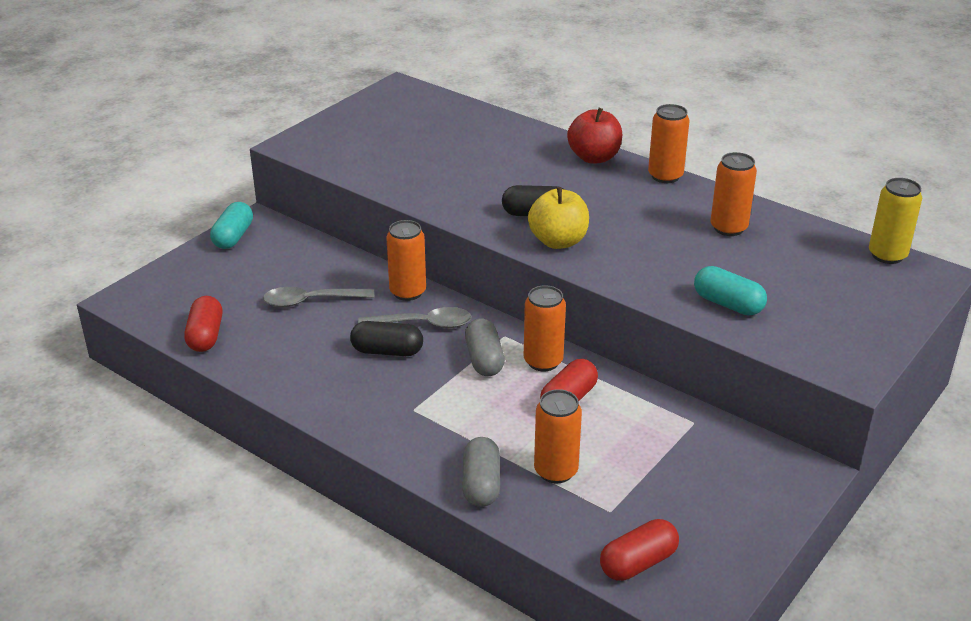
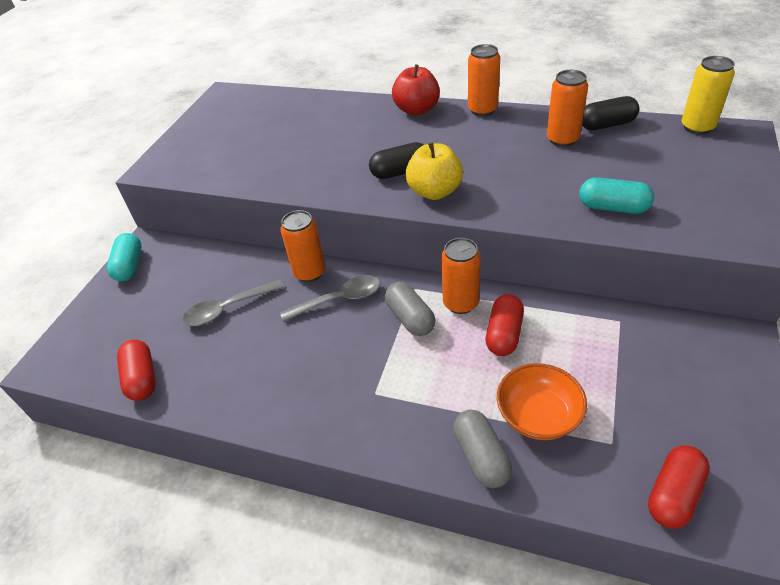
camera: 15 degrees left, 10 degrees up
black capsule [350,321,423,356] -> black capsule moved to [582,96,639,130]
orange can [534,389,582,484] -> orange bowl [497,363,587,440]

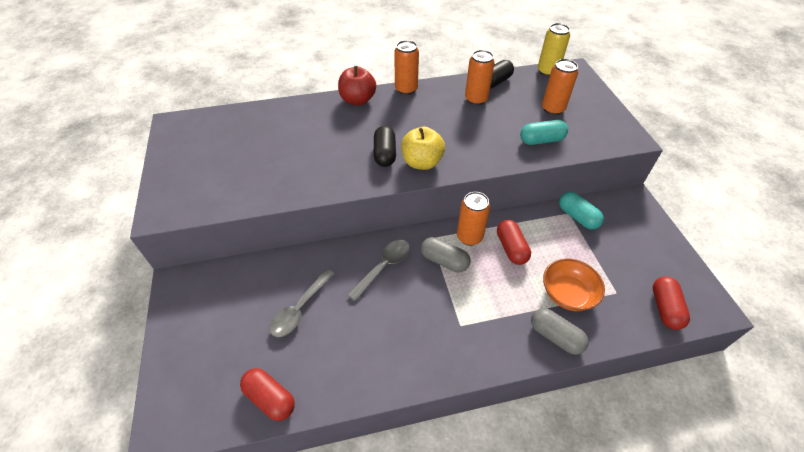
camera: 35 degrees left, 5 degrees up
turquoise capsule [107,233,141,282] -> turquoise capsule moved to [559,192,604,230]
orange can [281,210,326,282] -> orange can moved to [542,59,578,115]
black capsule [369,142,424,179] -> black capsule turned 45 degrees counterclockwise [374,126,396,167]

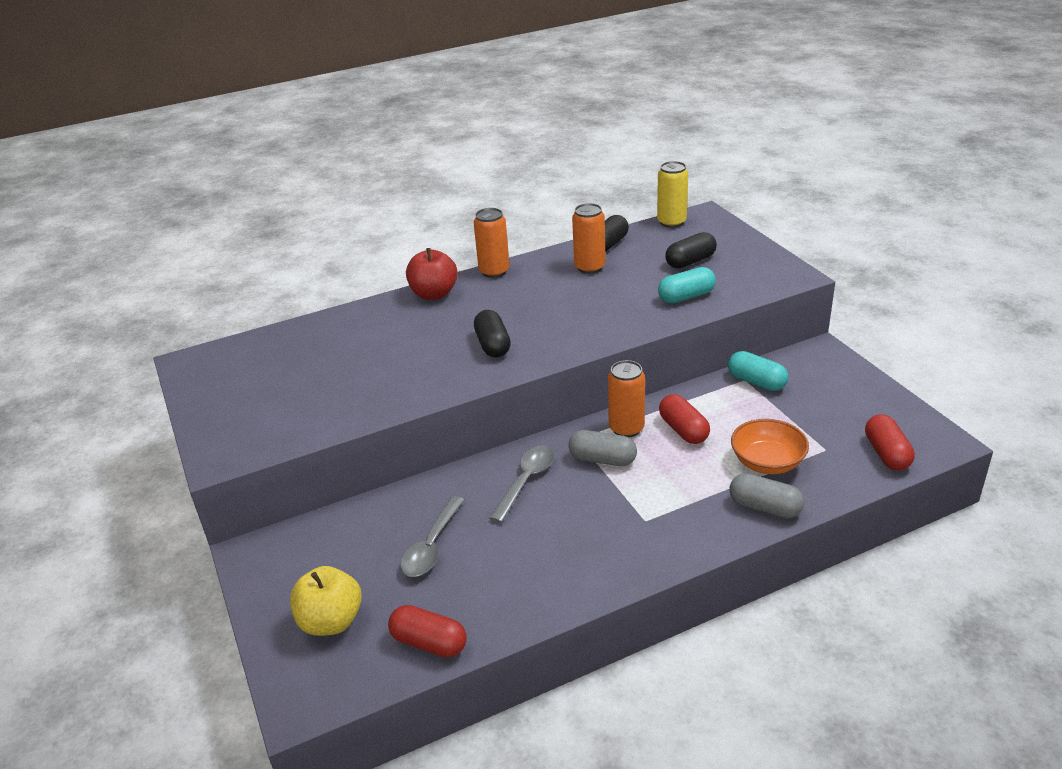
camera: 10 degrees left, 15 degrees down
yellow apple [401,127,445,170] -> yellow apple moved to [290,566,362,636]
orange can [542,59,578,115] -> black capsule [665,232,717,269]

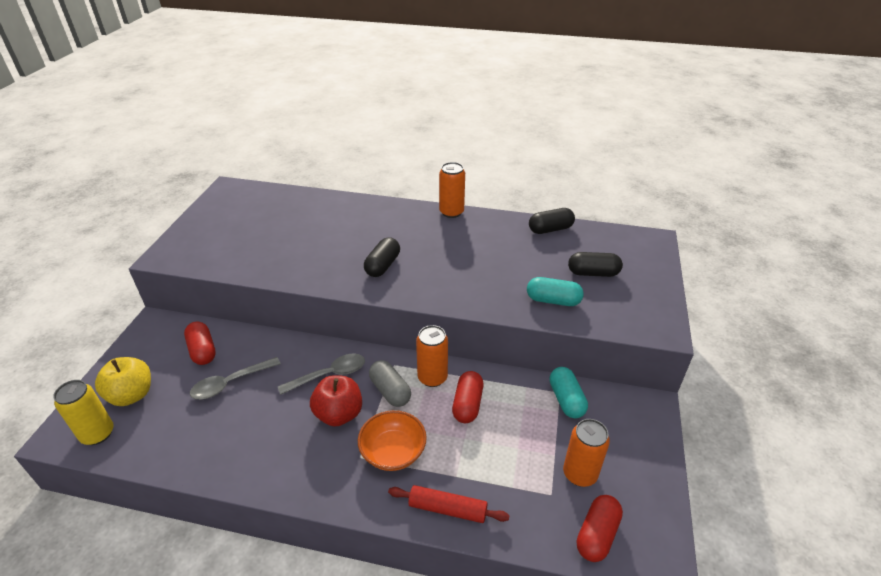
camera: 35 degrees right, 5 degrees up
red capsule [388,605,467,658] -> red capsule moved to [184,322,216,365]
red apple [406,248,458,300] -> red apple moved to [310,375,362,427]
orange can [572,203,606,274] -> orange can moved to [563,419,610,487]
yellow can [657,161,688,228] -> yellow can moved to [53,380,114,445]
grey capsule [729,473,805,518] -> red rolling pin [388,485,510,523]
orange bowl [731,419,809,474] -> orange bowl moved to [358,410,427,471]

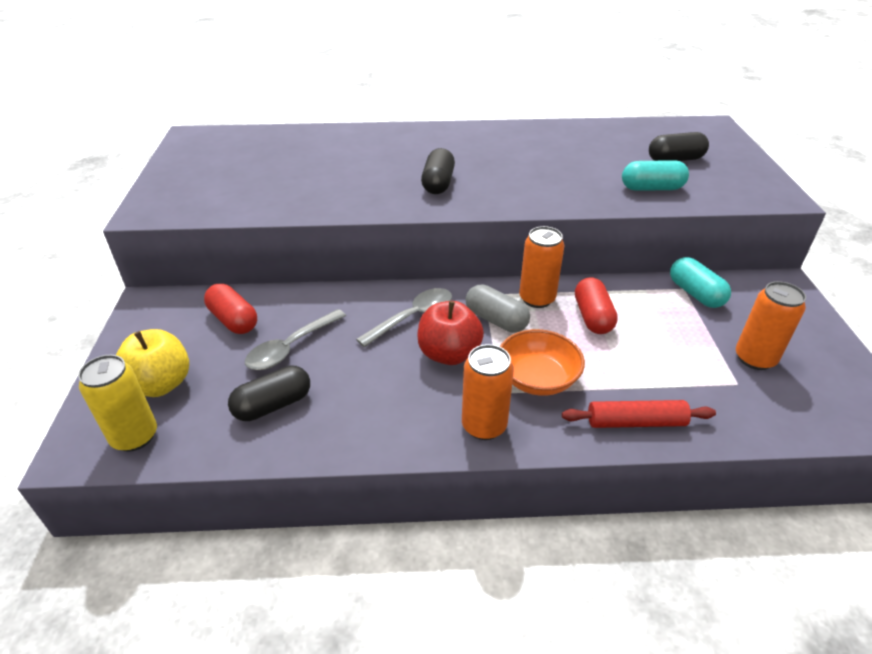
camera: 15 degrees left, 0 degrees up
orange can [439,162,465,218] -> orange can moved to [462,344,514,440]
black capsule [529,208,575,234] -> black capsule moved to [228,365,310,421]
red capsule [577,495,623,562] -> none

